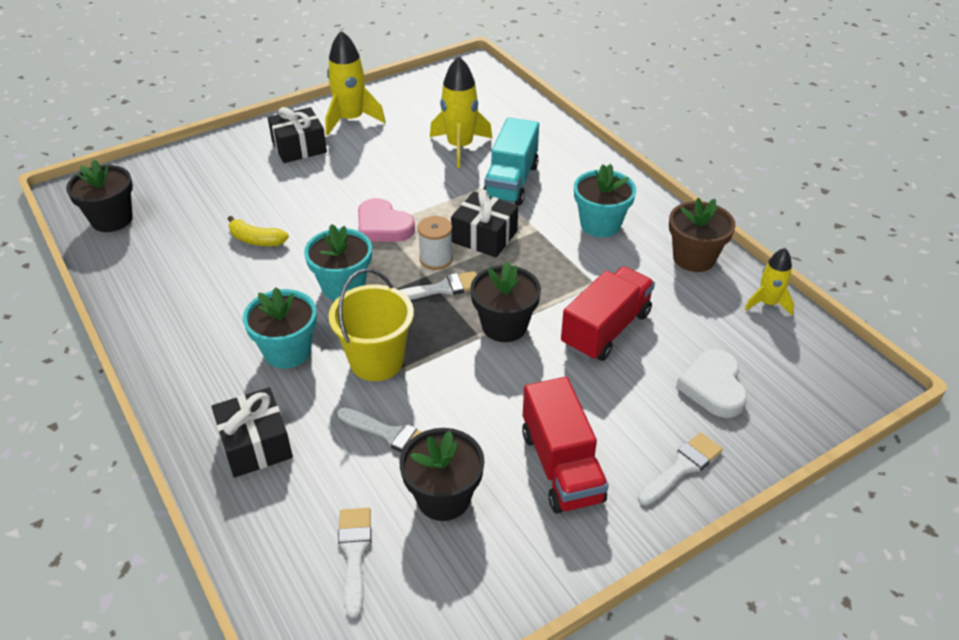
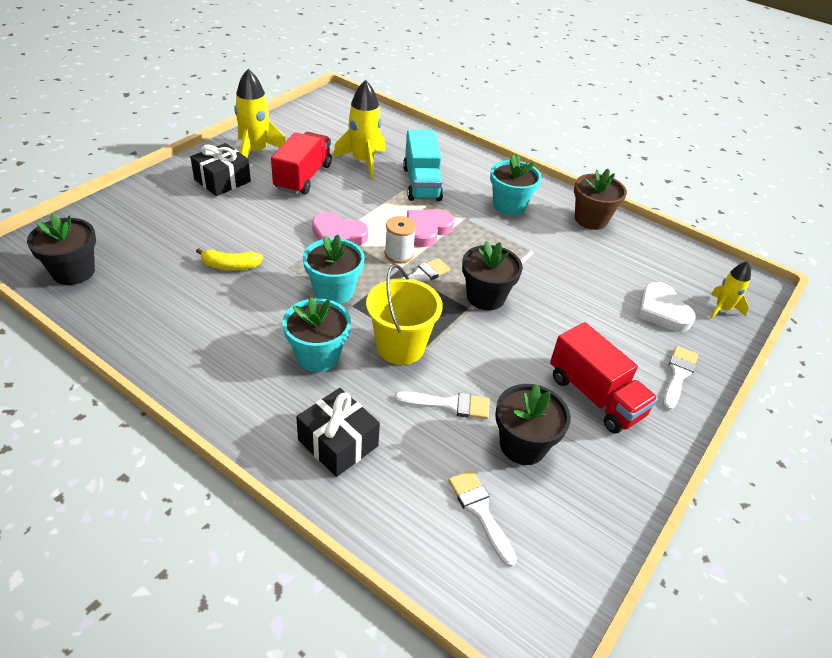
camera: 25 degrees left, 0 degrees up
black gift [451,190,518,257] -> pink heart [407,209,455,247]
red truck [561,266,655,361] -> red truck moved to [271,132,332,194]
yellow rocket [745,248,794,316] -> yellow rocket moved to [710,261,751,319]

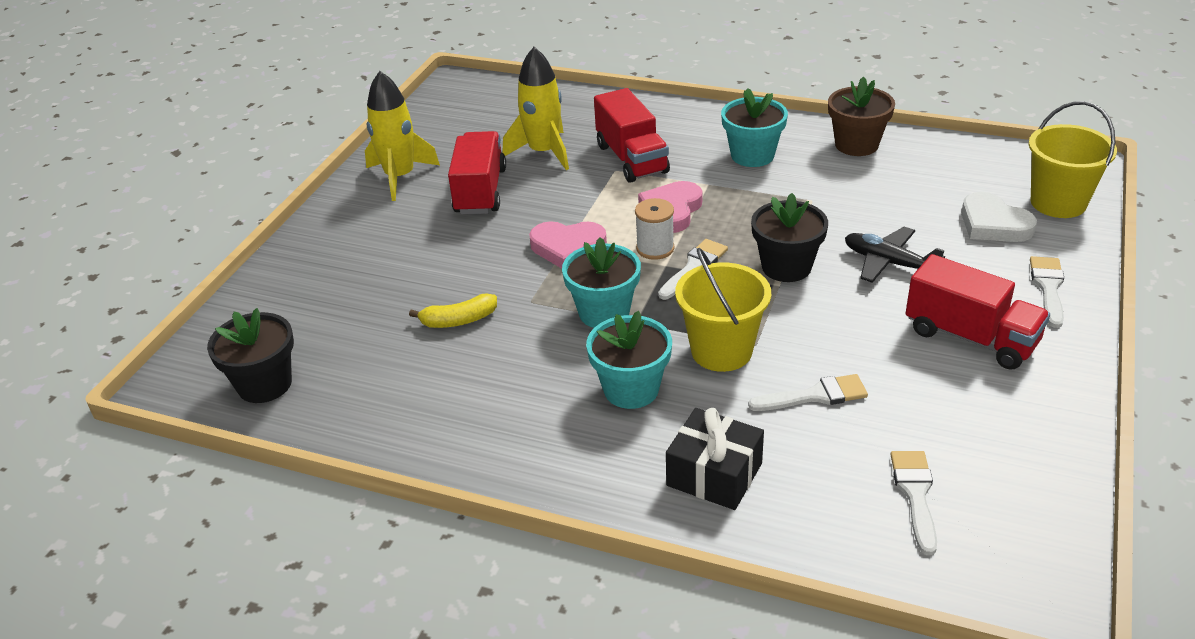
camera: 10 degrees left, 5 degrees down
black gift [190,143,251,196] -> none
turquoise truck [403,130,443,201] -> red truck [594,88,670,183]
white brush [448,470,517,567] -> white brush turned 45 degrees clockwise [890,451,937,555]
black flower pot [495,384,571,465] -> none
yellow rocket [710,261,751,319] -> yellow bucket [1029,101,1117,218]
none -> black plane [845,227,945,283]

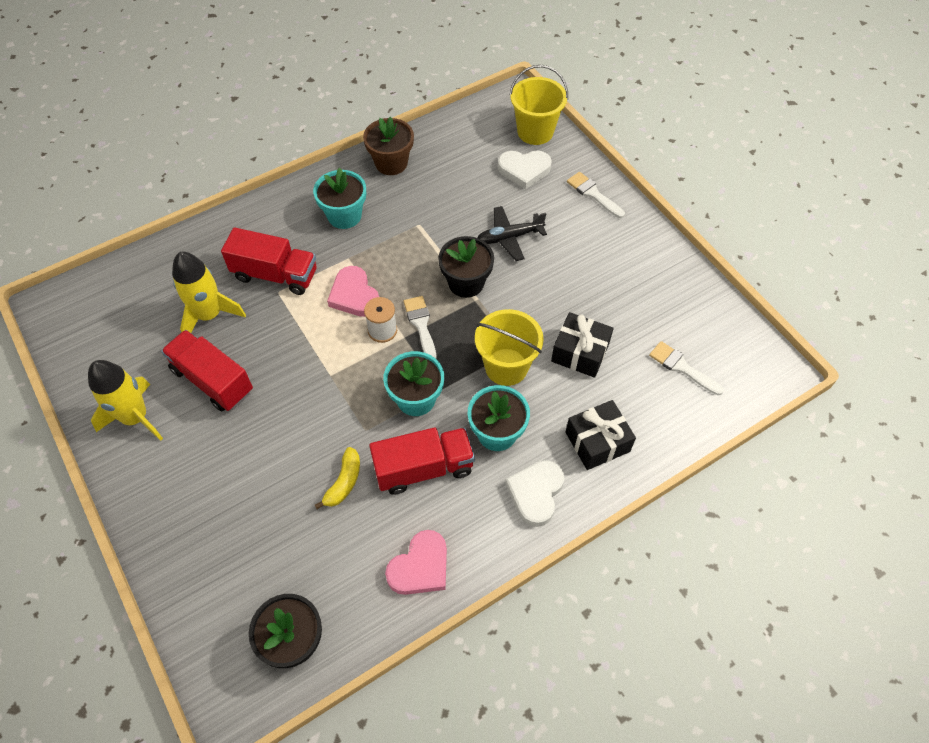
camera: 55 degrees left, 20 degrees up
pink heart [529,221,607,269] -> pink heart moved to [385,530,447,595]
white brush [748,374,868,411] -> black gift [551,312,614,378]
red truck [905,254,1050,370] -> red truck moved to [369,427,475,495]
none -> white heart [505,460,564,527]

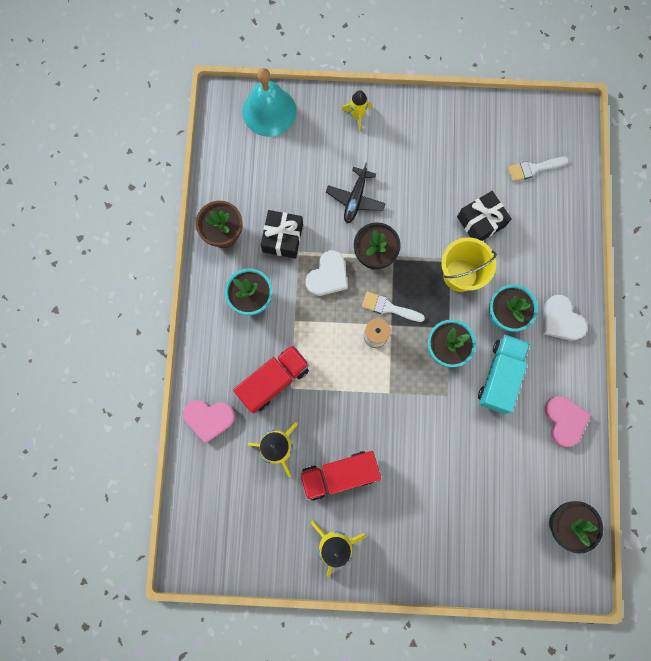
camera: 55 degrees left, 20 degrees up
yellow banana [315,447,360,509] -> none
pink heart [327,266,379,317] -> pink heart moved to [183,400,235,443]
red truck [369,427,475,495] -> turquoise truck [478,335,530,414]
white heart [498,151,552,189] -> white heart moved to [306,250,348,296]
yellow bucket [509,65,568,145] -> turquoise bell [242,68,297,137]
black gift [565,400,636,470] -> black gift moved to [261,210,303,258]
white brush [567,172,625,218] -> yellow rocket [342,90,372,132]

